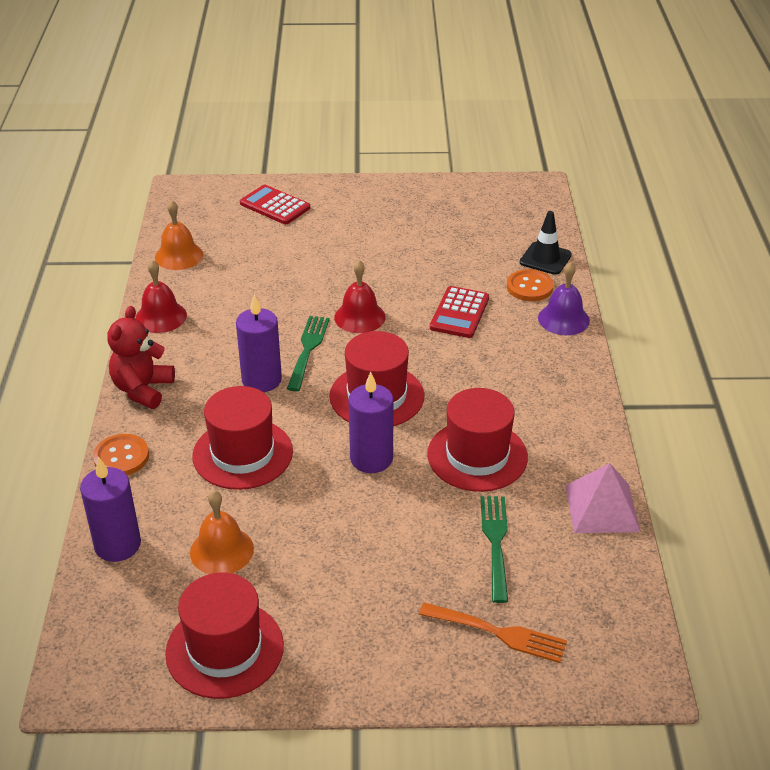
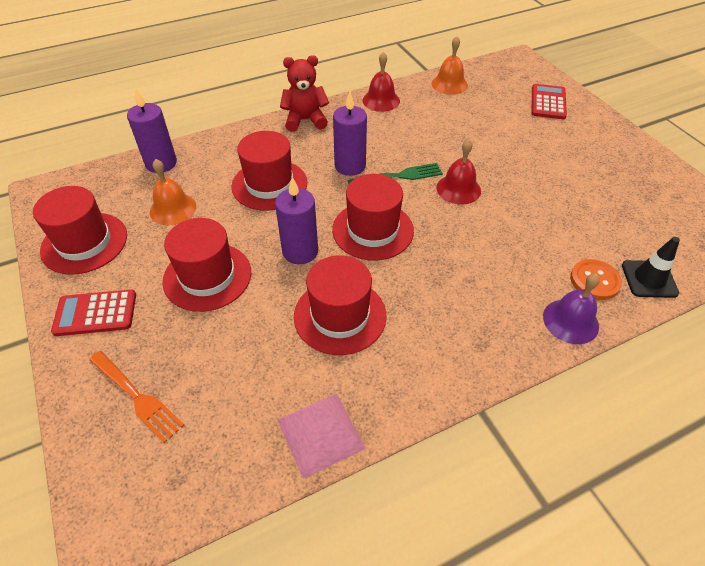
camera: 65 degrees right, 10 degrees up
orange button [93,434,149,475] -> none
orange fork [419,602,567,663] -> orange fork turned 45 degrees counterclockwise [89,351,184,443]
red calculator [430,286,489,338] -> red calculator moved to [51,289,136,336]
green fork [480,496,508,603] -> none
none -> red hat [162,218,251,312]

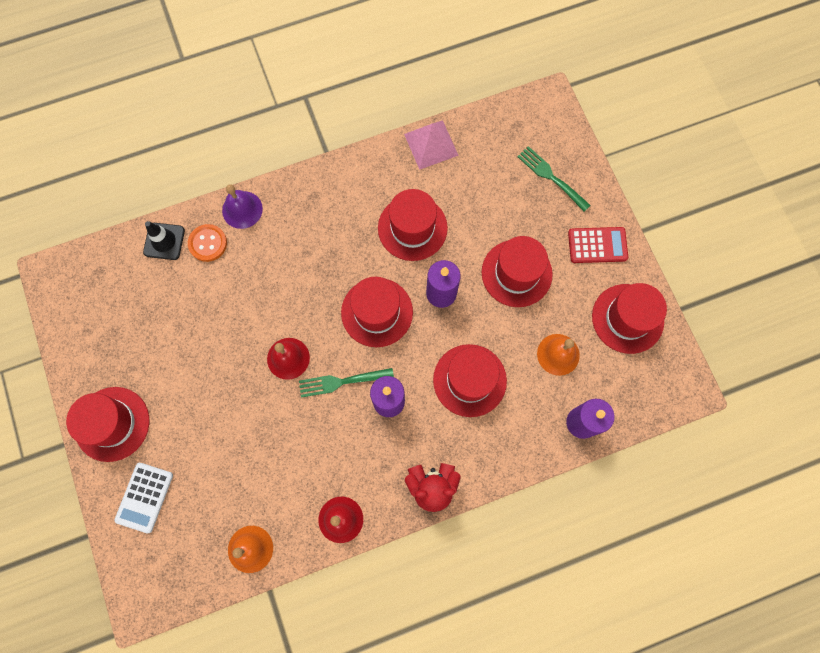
camera: 175 degrees left, 25 degrees up
orange fork [89,351,184,443] -> green fork [517,146,591,212]
red calculator [532,84,567,119] -> white calculator [114,463,173,533]
none -> red hat [66,387,149,462]

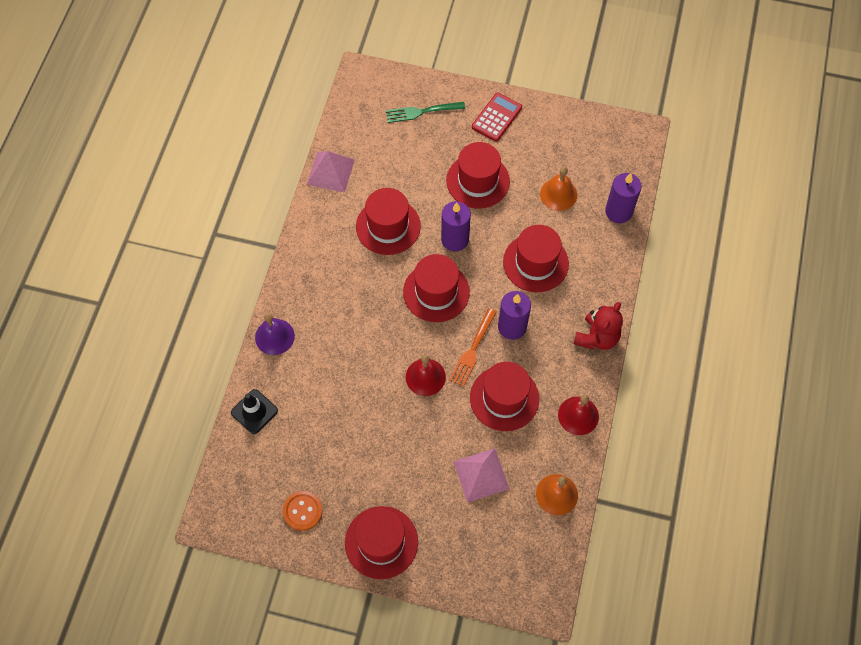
camera: 55 degrees left, 10 degrees down
white calculator [114,463,173,533] -> none
orange button [188,224,227,262] -> orange button moved to [283,491,323,531]
green fork [299,368,394,398] -> orange fork [450,308,497,386]
red hat [592,283,667,354] -> red hat moved to [470,362,539,431]
none -> pink pyramid [453,448,510,503]

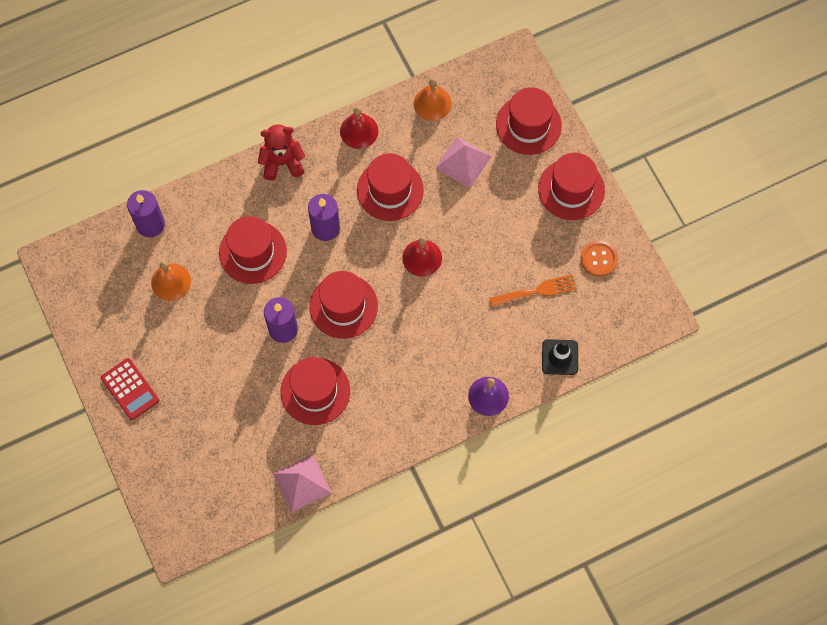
camera: 130 degrees left, 5 degrees up
green fork [386,102,465,123] -> none
red hat [446,142,510,209] -> red hat moved to [496,87,562,155]
orange fork [450,308,497,386] -> orange fork moved to [489,274,576,307]
red calculator [472,92,522,142] -> red calculator turned 120 degrees counterclockwise [101,358,159,420]

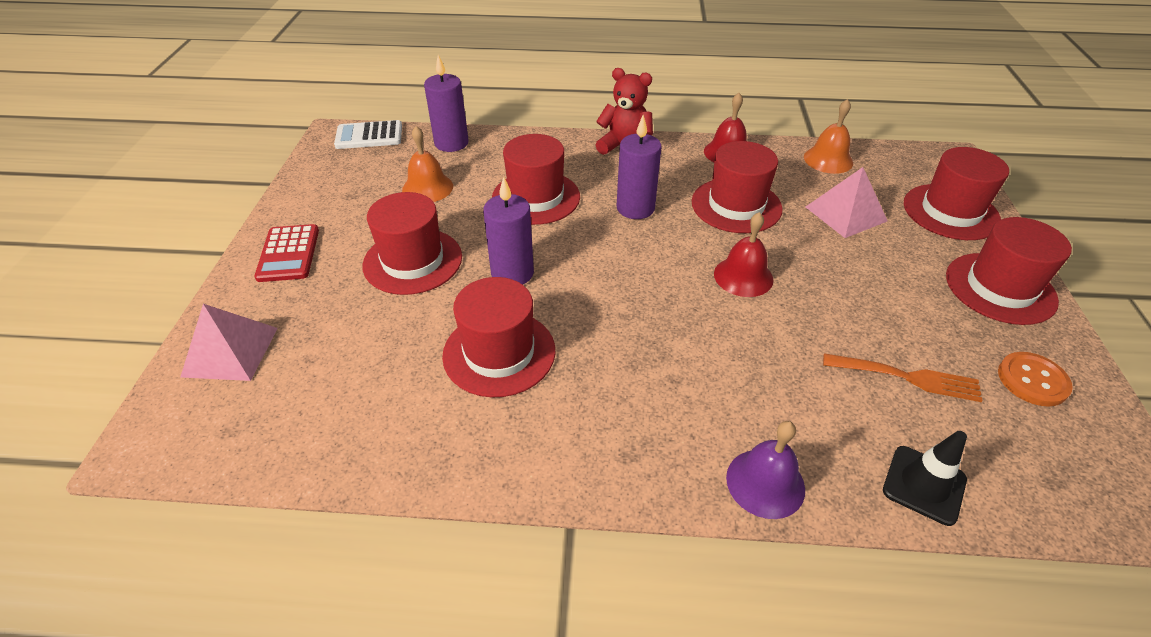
camera: 30 degrees right, 25 degrees down
pink pyramid [273,454,331,513] -> pink pyramid moved to [180,304,278,381]
red hat [309,271,378,339] -> red hat moved to [362,192,462,295]
none -> white calculator [334,120,402,149]

